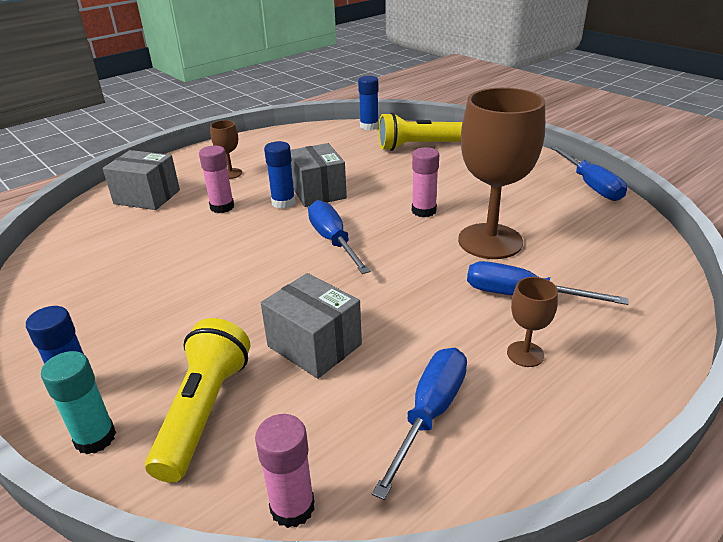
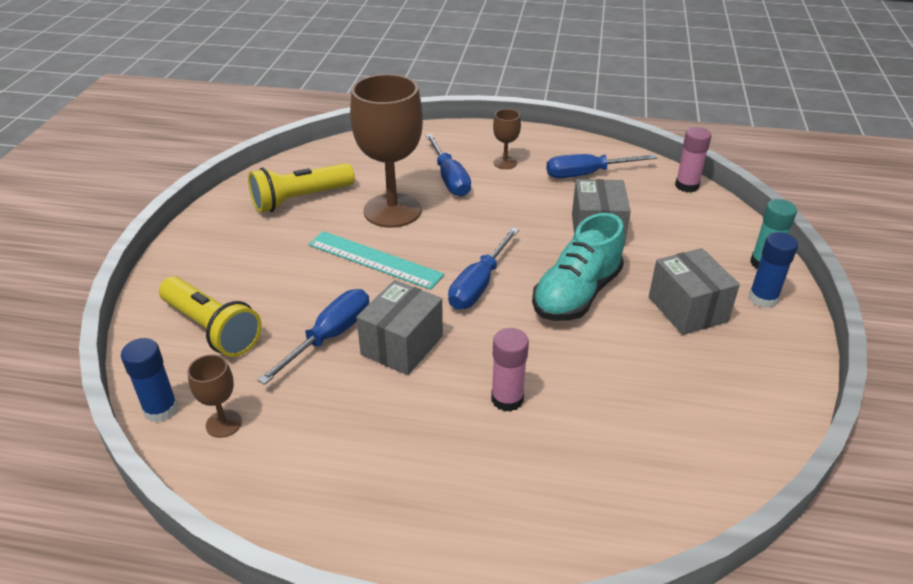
camera: 130 degrees left, 5 degrees up
grey box [103,150,180,210] -> grey box moved to [649,248,740,335]
yellow flashlight [145,318,250,483] -> yellow flashlight moved to [248,163,355,213]
brown goblet [210,120,242,179] -> brown goblet moved to [188,354,242,438]
blue glue stick [264,141,295,209] -> none
pink glue stick [412,147,439,217] -> turquoise ruler [308,231,444,290]
blue screwdriver [550,146,627,201] -> blue screwdriver moved to [258,289,369,385]
none -> turquoise shoe [532,213,625,321]

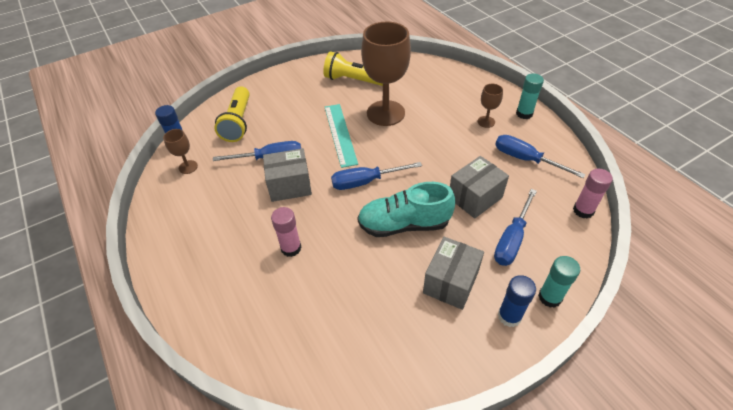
camera: 50 degrees right, 10 degrees up
blue screwdriver [425,134,471,197] -> blue screwdriver moved to [494,189,537,266]
none -> turquoise glue stick [516,73,544,119]

